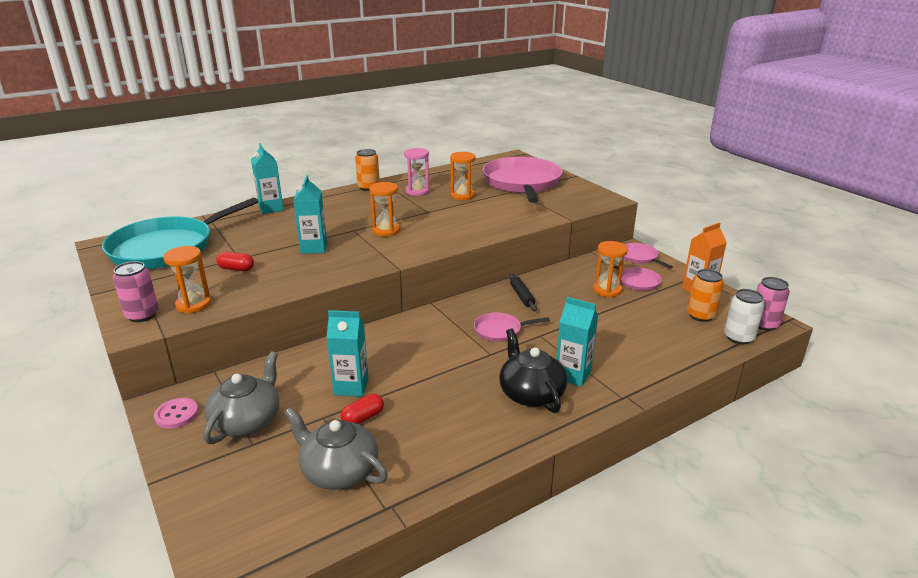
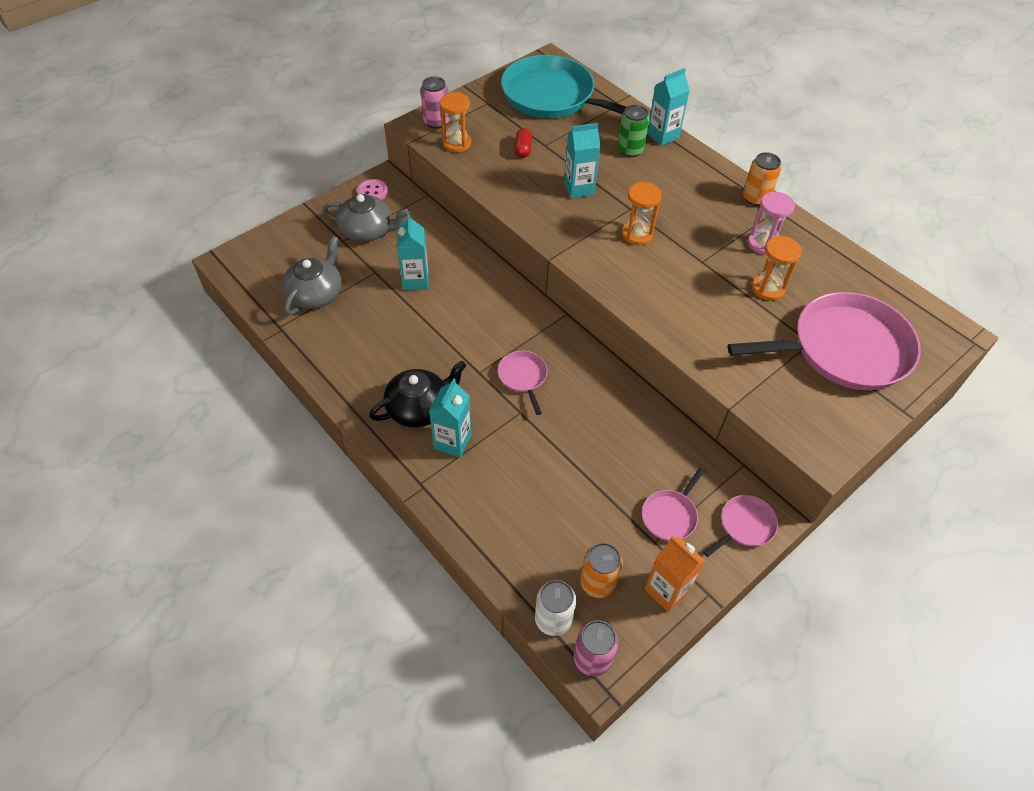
camera: 80 degrees right, 25 degrees up
red capsule [341,394,384,424] -> none
black rolling pin [509,273,537,311] -> none
orange hourglass [593,241,628,297] -> none
none -> green can [618,105,650,157]

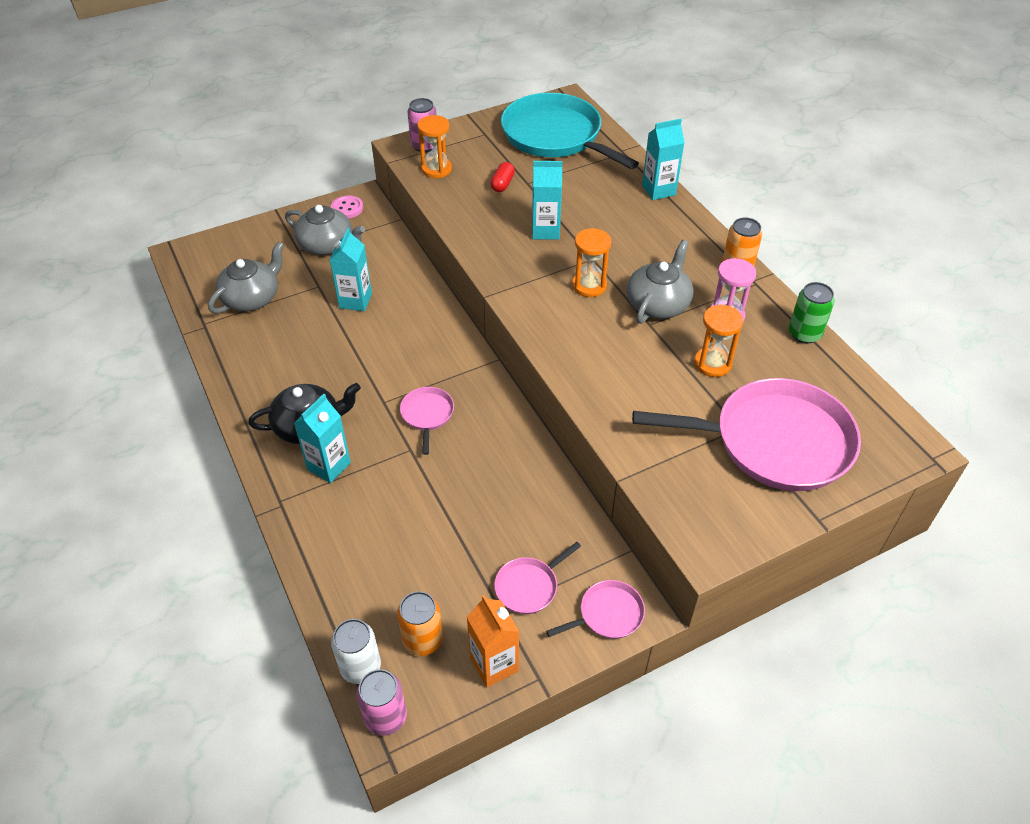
camera: 15 degrees right, 5 degrees down
green can [618,105,650,157] -> green can moved to [789,282,835,344]
none -> grey teapot [626,240,694,324]

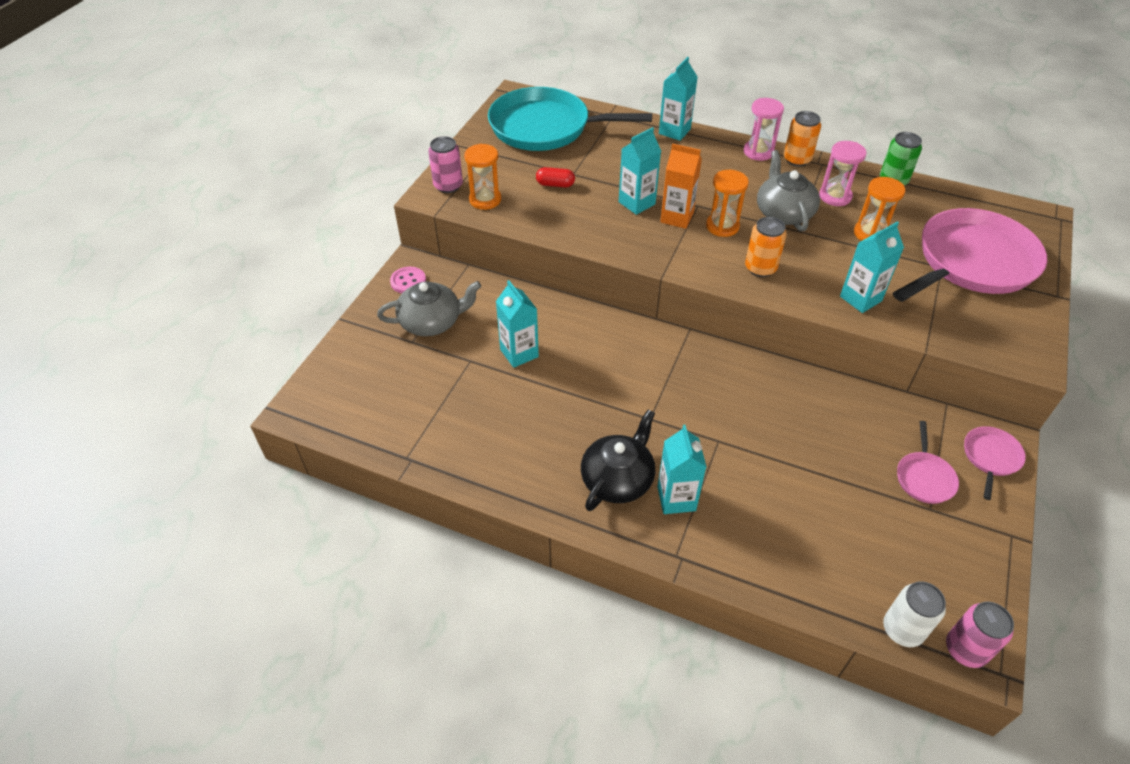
camera: 40 degrees left, 0 degrees up
grey teapot [208,241,284,314] -> none
orange can [397,591,443,656] -> orange can moved to [745,217,787,277]
pink pan [400,387,454,455] -> none
orange carton [467,595,520,687] -> orange carton moved to [660,143,702,229]
red capsule [490,162,515,192] -> red capsule turned 60 degrees counterclockwise [536,167,575,188]
none -> pink hourglass [744,98,784,161]
none -> turquoise carton [840,221,904,313]

